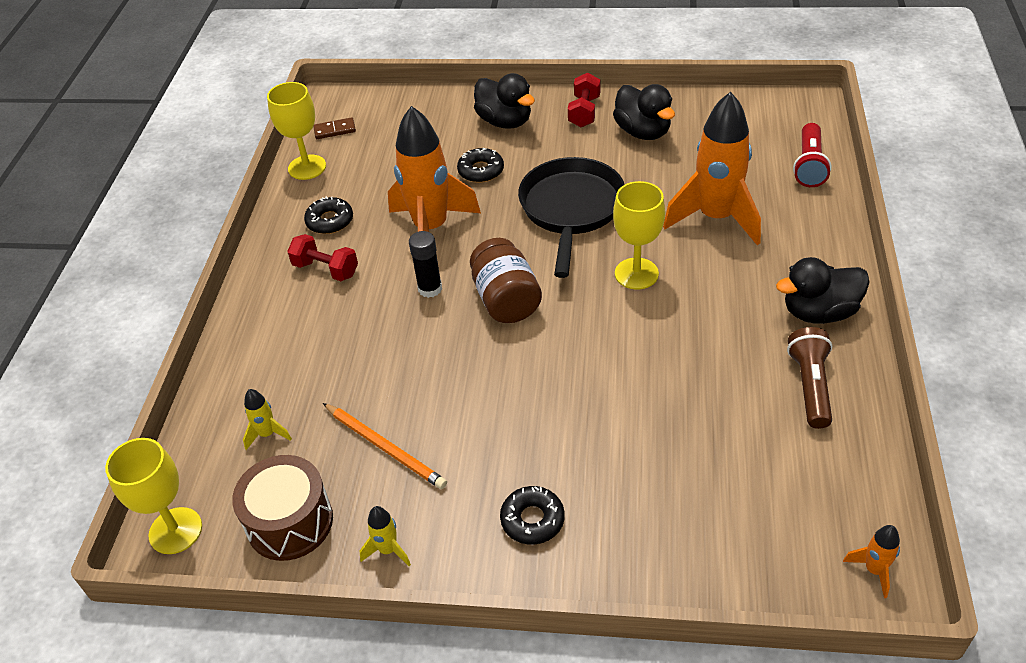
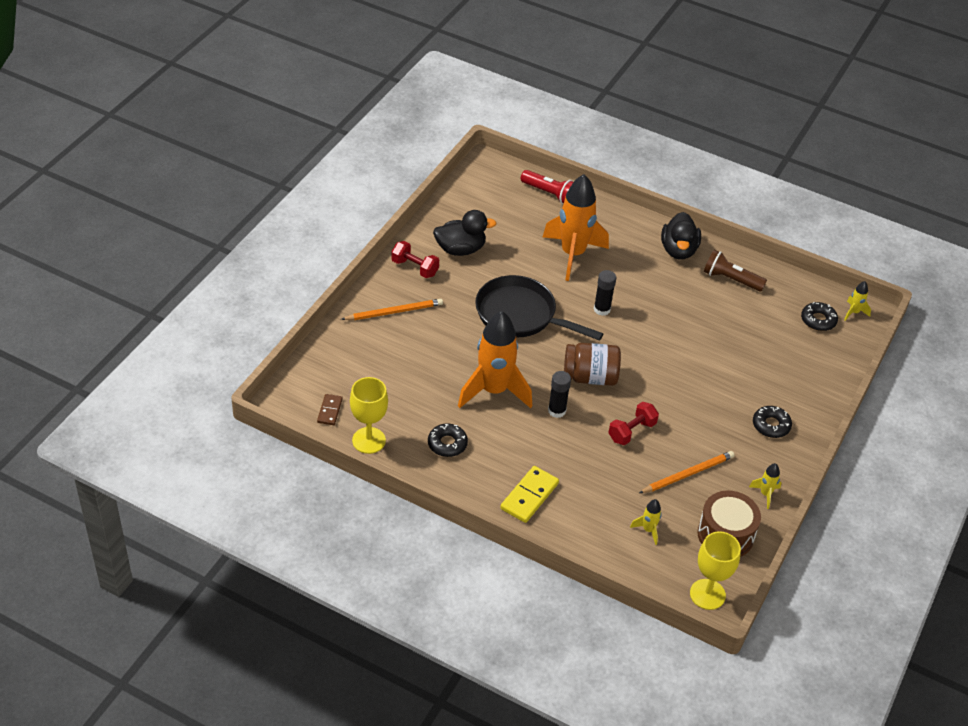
camera: 75 degrees left, 0 degrees up
red dumbbell [287,234,358,281] -> red dumbbell moved to [608,402,659,445]
black donut [457,148,504,183] -> black donut moved to [801,302,838,331]
black duck [474,73,535,129] -> orange pencil [341,299,443,320]
yellow goblet [613,181,665,289] -> black glue stick [594,270,616,316]
orange rocket [843,525,900,598] -> yellow rocket [844,281,871,321]
none -> yellow domino [500,466,559,523]

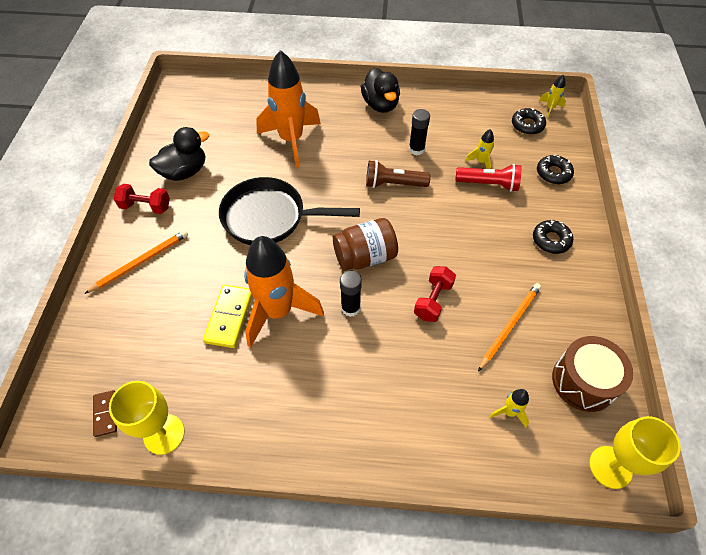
camera: 20 degrees left, 10 degrees up
black donut [428,424,468,457] -> black donut moved to [537,155,574,184]
yellow domino [500,466,559,523] -> yellow domino moved to [203,285,253,348]
red flashlight [521,170,573,204] -> red flashlight moved to [455,164,522,192]
black glue stick [594,270,616,316] -> black glue stick moved to [409,109,430,155]
brown flashlight [704,250,767,292] -> brown flashlight moved to [366,160,431,188]
yellow rocket [749,463,781,509] -> yellow rocket moved to [465,129,494,169]

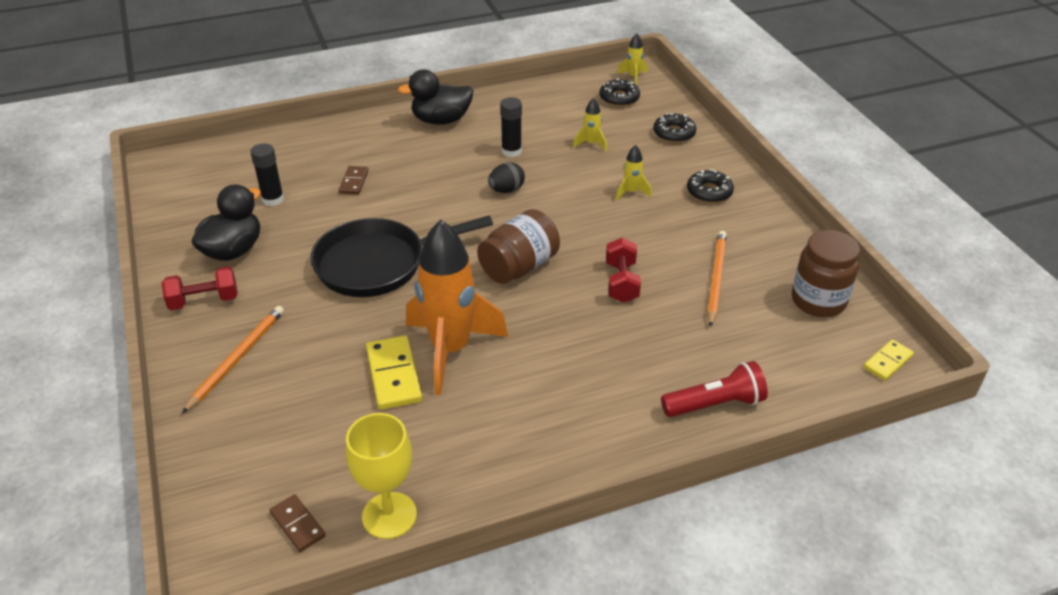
camera: 25 degrees left, 15 degrees down
orange rocket [256,50,321,167] -> brown domino [339,166,368,194]
black glue stick [340,271,362,317] -> black glue stick moved to [250,143,284,206]
black duck [361,68,400,113] -> black duck turned 120 degrees clockwise [398,70,473,125]
brown flashlight [366,160,431,188] -> black egg [488,163,525,193]
red flashlight [455,164,522,192] -> red flashlight moved to [661,361,768,417]
yellow rocket [489,389,529,427] -> yellow rocket moved to [616,145,652,201]
brown drum [552,336,633,412] -> brown jar [792,230,860,317]
yellow goblet [589,416,681,489] -> yellow domino [863,340,914,381]

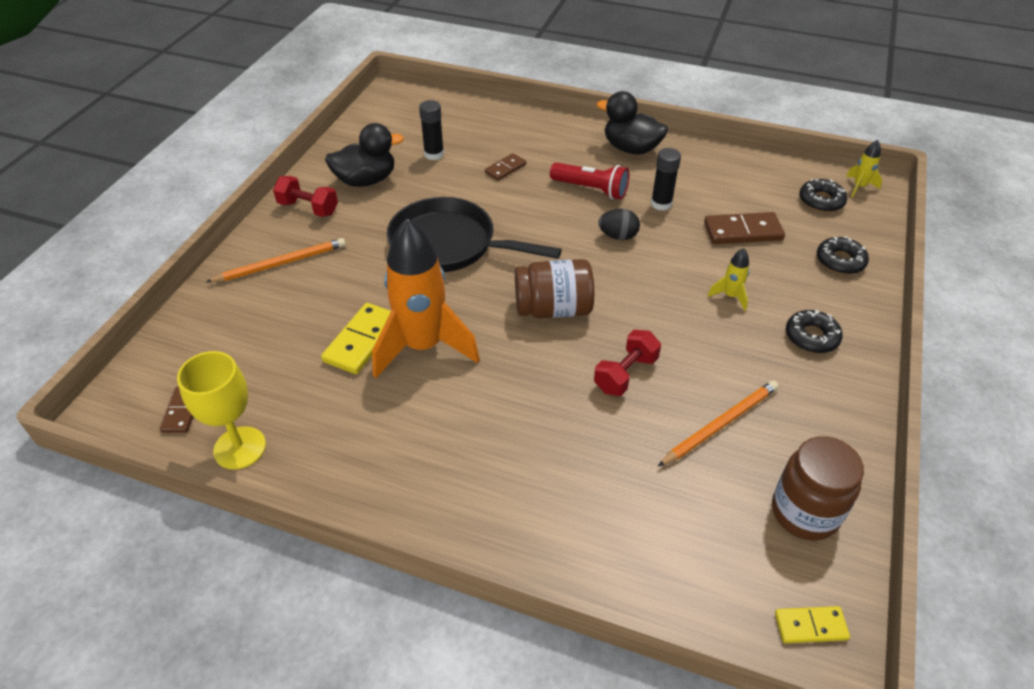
camera: 40 degrees right, 5 degrees up
yellow rocket [573,98,607,151] -> brown domino [704,212,785,244]
red flashlight [661,361,768,417] -> red flashlight moved to [550,162,629,200]

